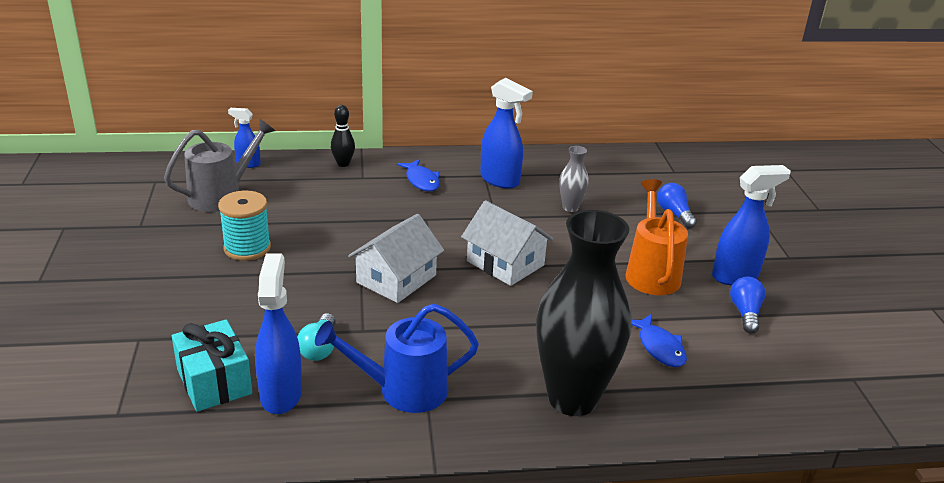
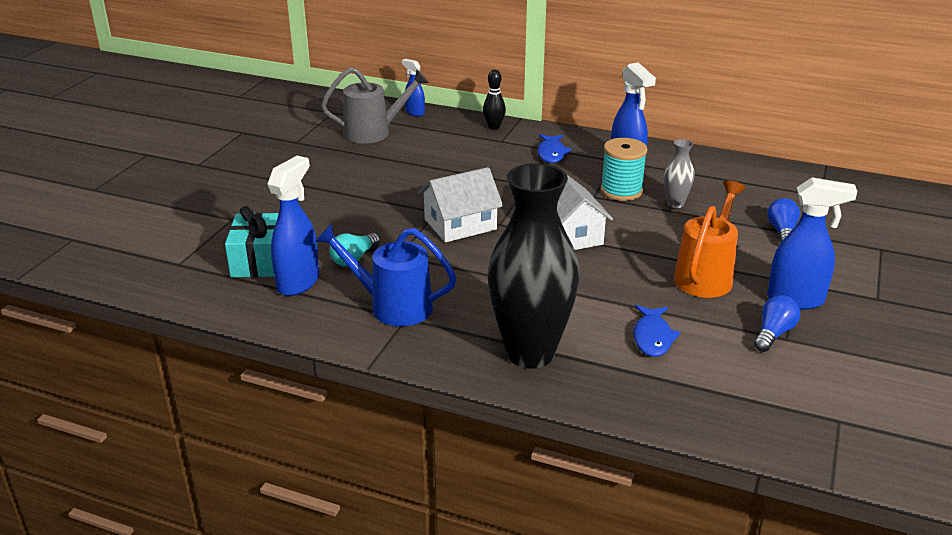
camera: 30 degrees right, 0 degrees up
turquoise spool [218,190,271,261] -> turquoise spool moved to [600,138,648,201]

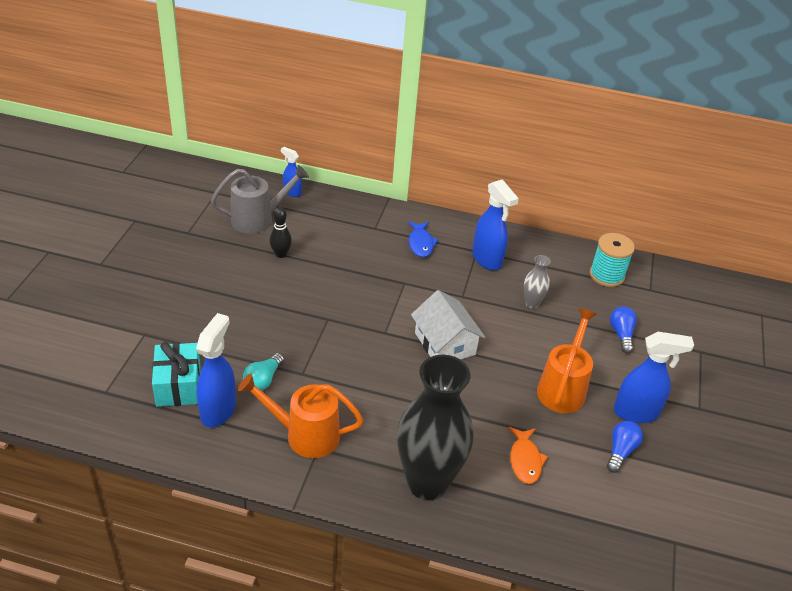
camera: 10 degrees left, 10 degrees up
blue watering can [315,224,457,326] -> orange watering can [238,374,363,458]
white house [418,167,503,243] -> none
black bowling pin [483,70,506,130] -> black bowling pin moved to [270,207,292,258]
turquoise spool [600,138,648,201] -> turquoise spool moved to [590,233,635,287]
blue fish [633,305,681,357] -> orange fish [509,427,548,484]

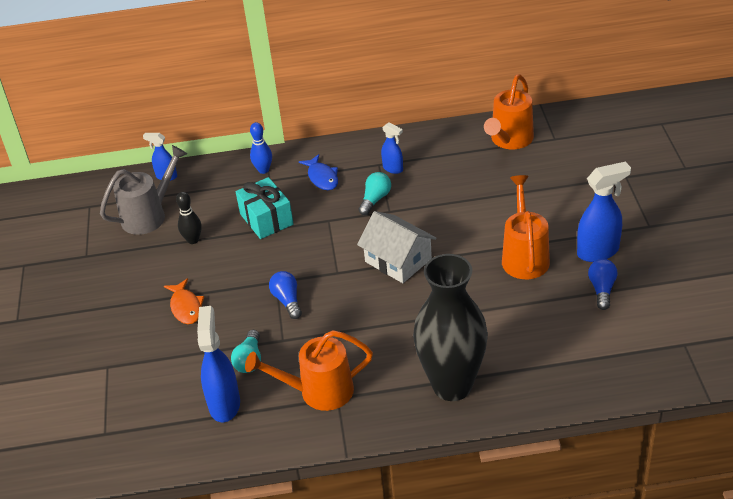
camera: 15 degrees left, 0 degrees up
turquoise gift [152,342,201,407] -> turquoise gift moved to [236,177,293,239]
blue spray bottle [472,179,519,270] -> blue spray bottle [381,122,403,174], size x0.57
orange fish [509,427,548,484] -> orange fish moved to [164,278,204,324]
grey vase [524,255,551,309] -> none
turquoise spool [590,233,635,287] -> orange watering can [484,74,534,149]
blue light bulb [610,306,637,353] -> blue light bulb moved to [269,271,302,319]
none -> blue bowling pin [250,122,272,174]
none -> turquoise light bulb [358,172,391,215]

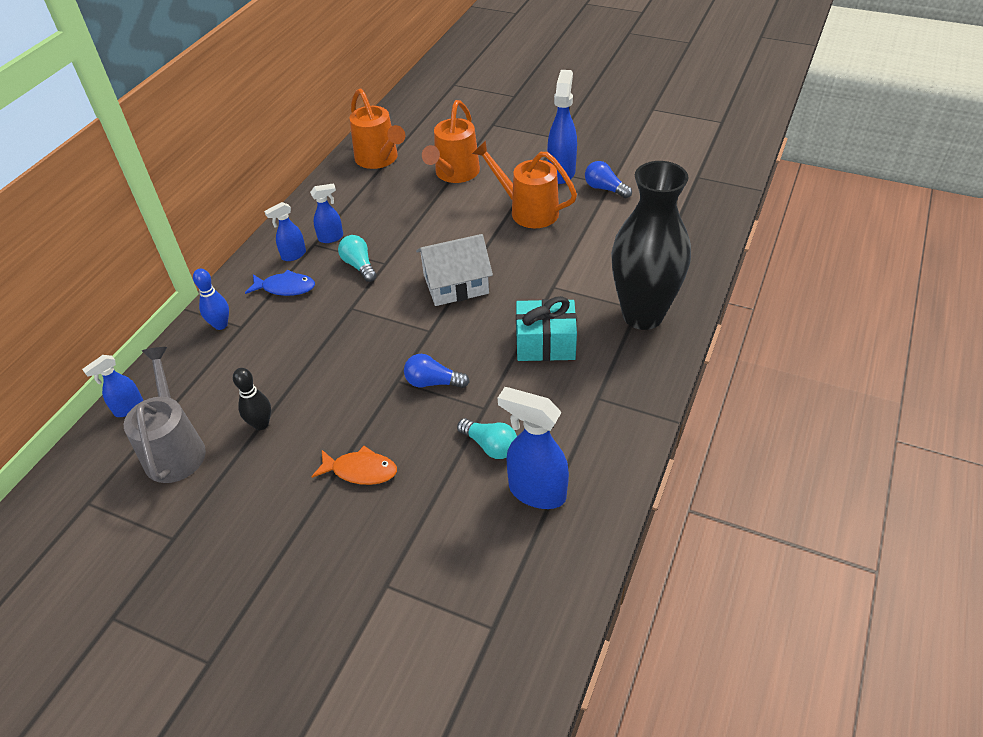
camera: 60 degrees left, 5 degrees up
turquoise gift [236,177,293,239] -> turquoise gift moved to [516,296,577,361]
orange watering can [245,330,373,411] -> orange watering can moved to [422,100,480,183]
none -> blue spray bottle [264,202,306,261]

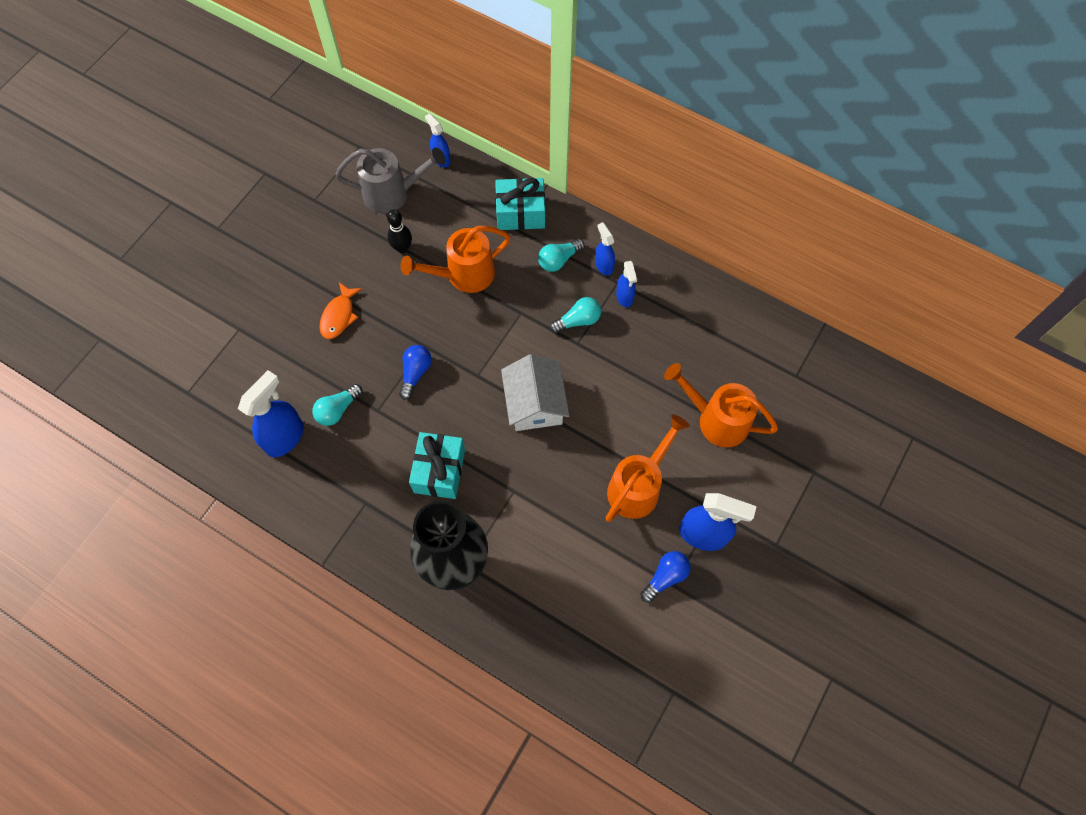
camera: 95 degrees right, 20 degrees up
blue bowling pin [193,269,229,330] -> turquoise gift [495,178,545,230]
blue fish [245,270,315,296] -> turquoise light bulb [538,239,584,272]
orange watering can [349,88,405,169] -> orange watering can moved to [400,226,511,293]

